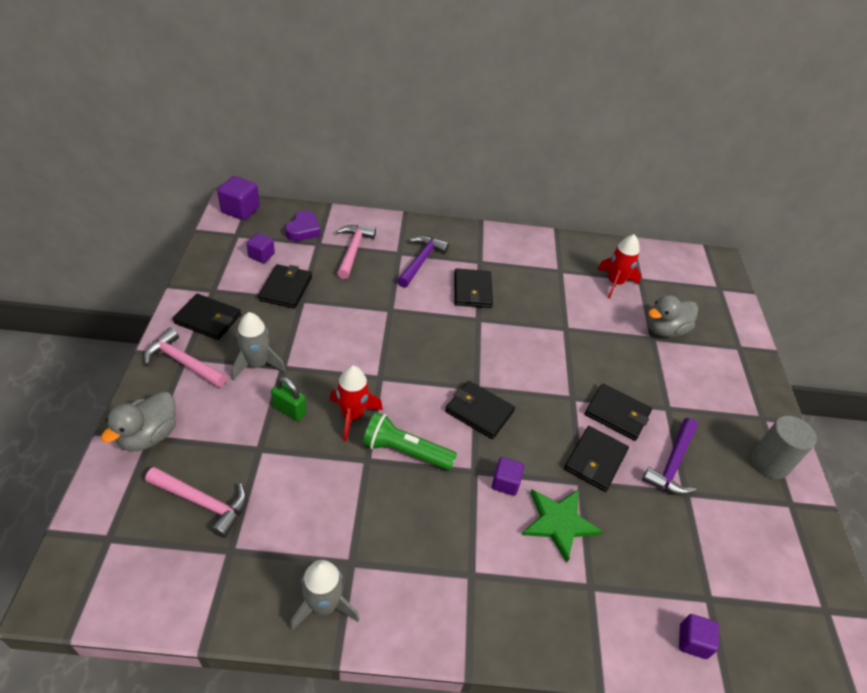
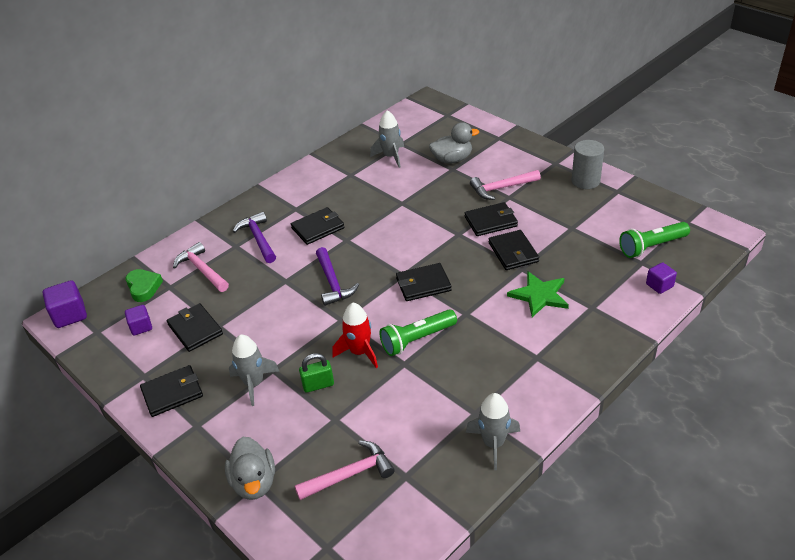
camera: 40 degrees left, 5 degrees down
pink hammer [144,328,227,388] -> pink hammer moved to [470,170,541,200]
purple heart [285,211,321,241] -> green heart [126,269,163,302]
black wallet [454,268,493,308] -> black wallet turned 75 degrees counterclockwise [291,207,344,245]
purple cube [492,457,524,496] -> none
red rocket [598,234,641,298] -> grey rocket [370,110,404,168]
purple hammer [642,418,698,495] -> purple hammer moved to [316,247,359,306]
grey duck [647,295,698,337] -> grey duck turned 120 degrees counterclockwise [429,122,479,164]
none -> green flashlight [619,222,690,258]

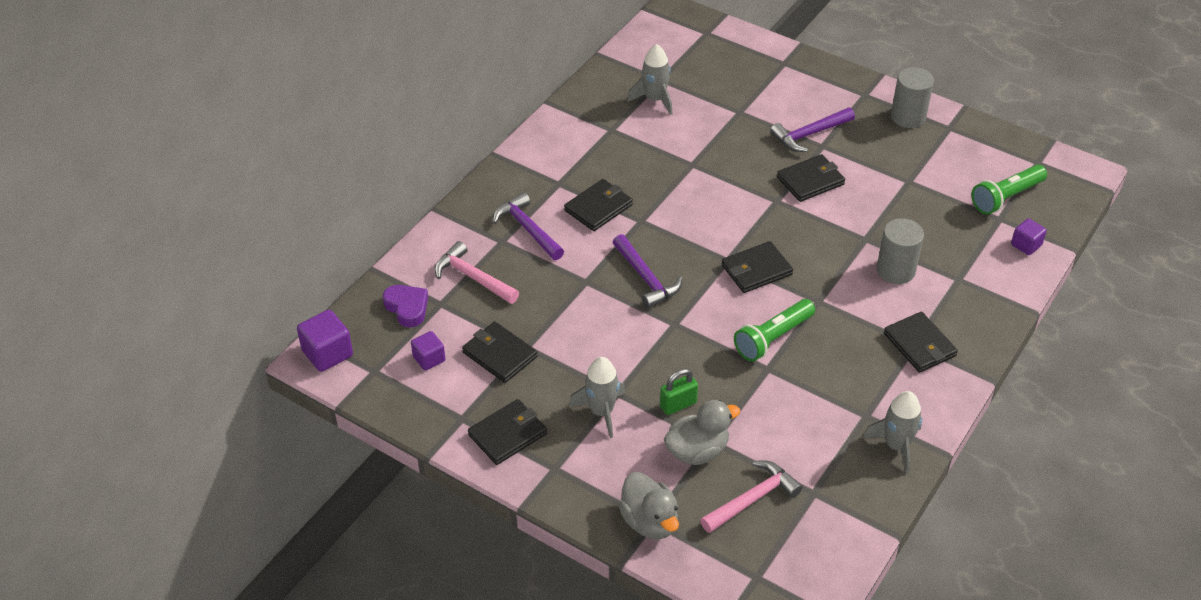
camera: 15 degrees left, 5 degrees up
green heart [126,269,163,302] -> purple heart [383,285,428,327]
red rocket [332,303,378,368] -> none
grey duck [429,122,479,164] -> grey duck moved to [664,400,740,465]
pink hammer [470,170,541,200] -> purple hammer [770,107,855,152]
black wallet [489,230,539,270] -> black wallet moved to [884,312,958,373]
green star [507,271,569,317] -> grey cylinder [877,218,924,284]

